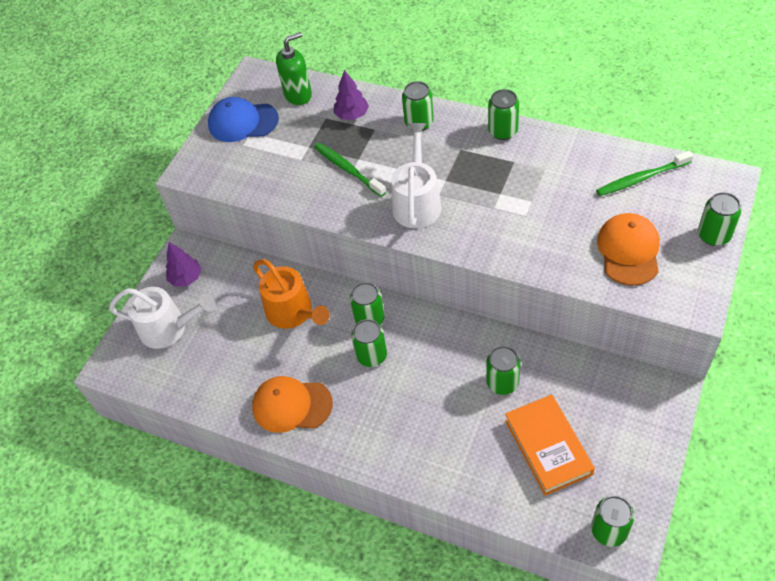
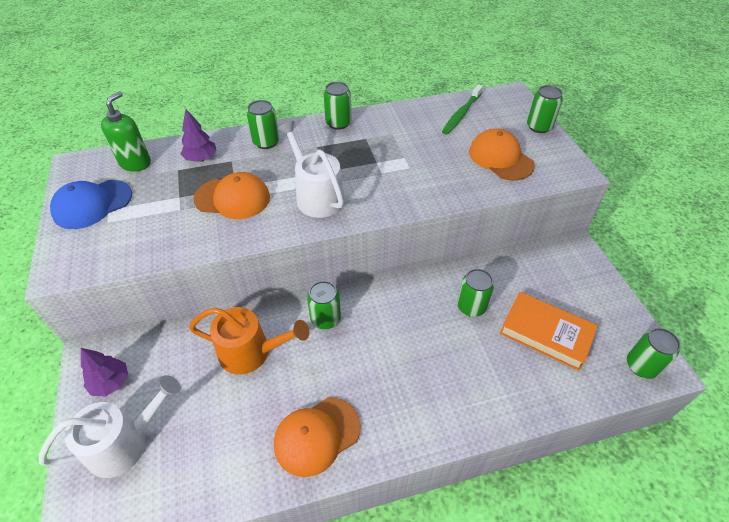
camera: 45 degrees left, 5 degrees down
green toothbrush [314,143,386,197] -> orange cap [193,172,270,219]
green can [351,319,387,367] -> none

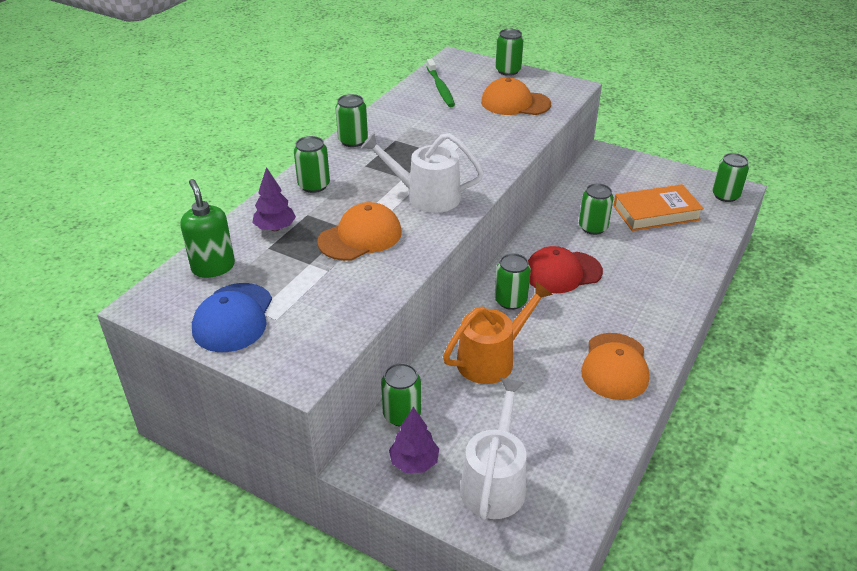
camera: 45 degrees left, 10 degrees down
none -> green can [381,363,421,427]
none -> red cap [528,246,603,293]

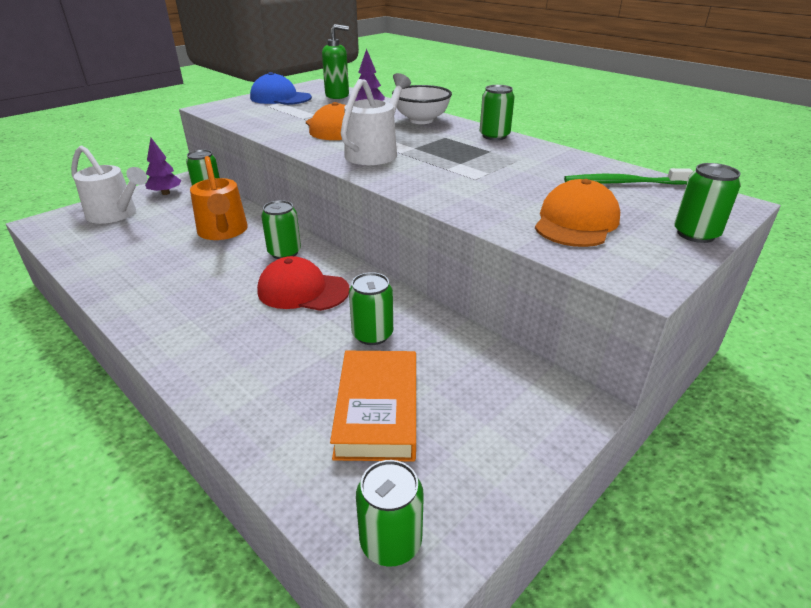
camera: 105 degrees right, 5 degrees down
green can [294,136,330,193] -> white bowl [392,85,452,124]
red cap [528,246,603,293] -> red cap turned 75 degrees counterclockwise [257,256,350,311]
orange cap [581,333,649,400] -> none

